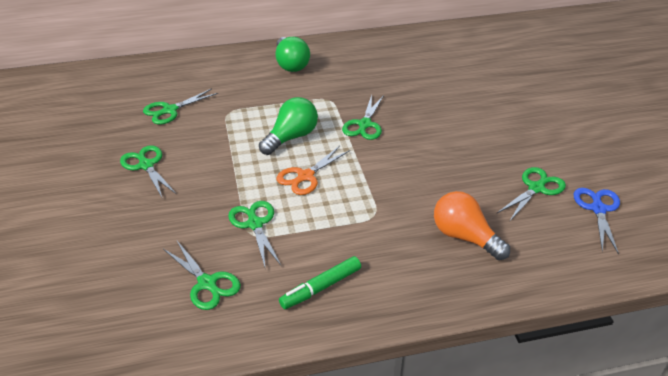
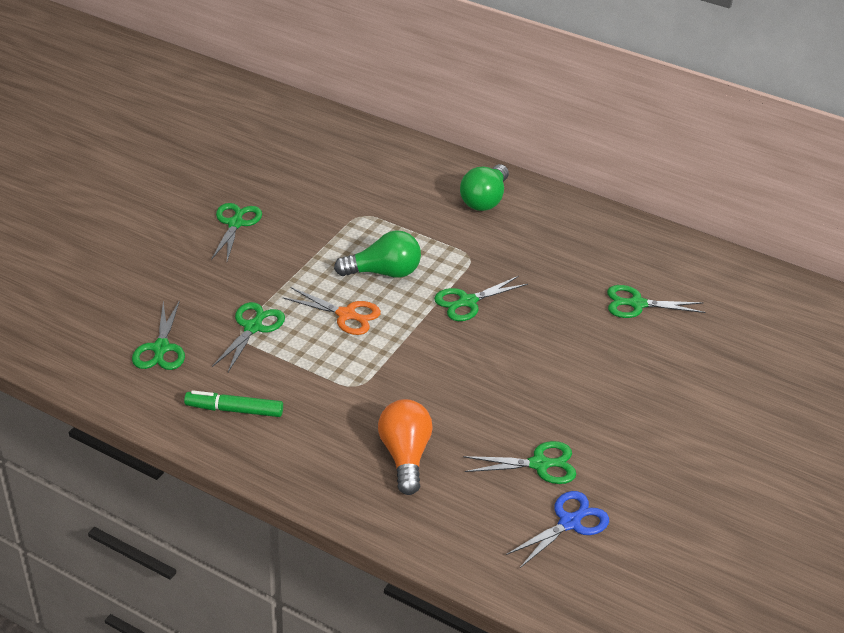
camera: 40 degrees right, 0 degrees up
green scissors [143,89,218,124] -> green scissors moved to [607,285,705,318]
orange scissors [276,146,350,195] -> orange scissors turned 150 degrees counterclockwise [282,287,381,335]

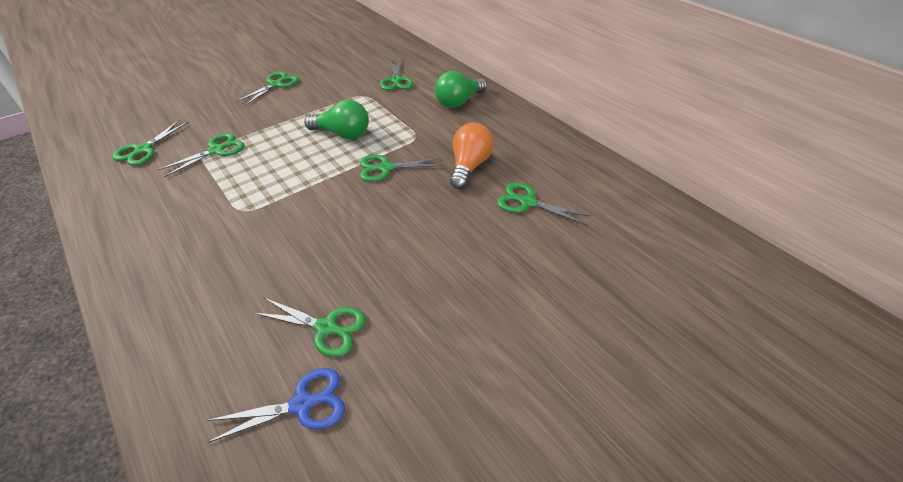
camera: 25 degrees right, 5 degrees up
green marker [184,390,283,417] -> none
orange scissors [282,287,381,335] -> none
orange light bulb [378,399,433,495] -> orange light bulb moved to [450,123,494,189]
none -> green scissors [380,59,413,90]

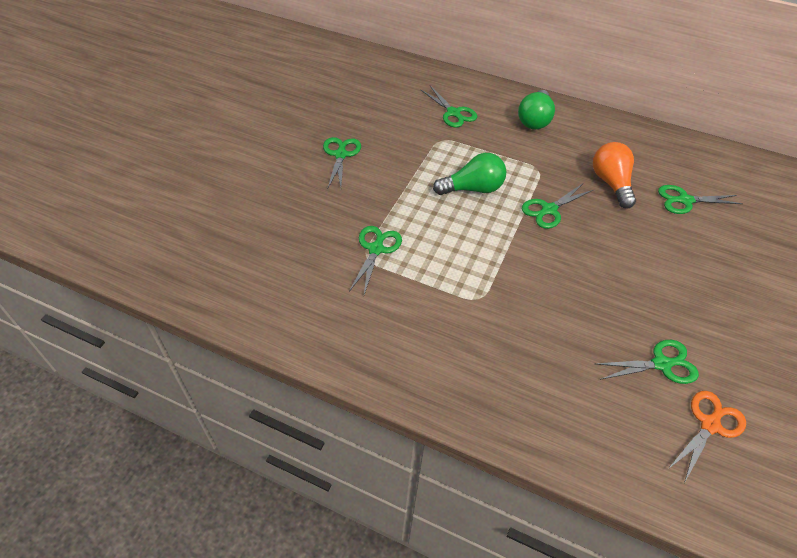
camera: 30 degrees left, 5 degrees up
green scissors [112,120,188,166] -> none
blue scissors [207,368,345,443] -> orange scissors [667,391,746,483]

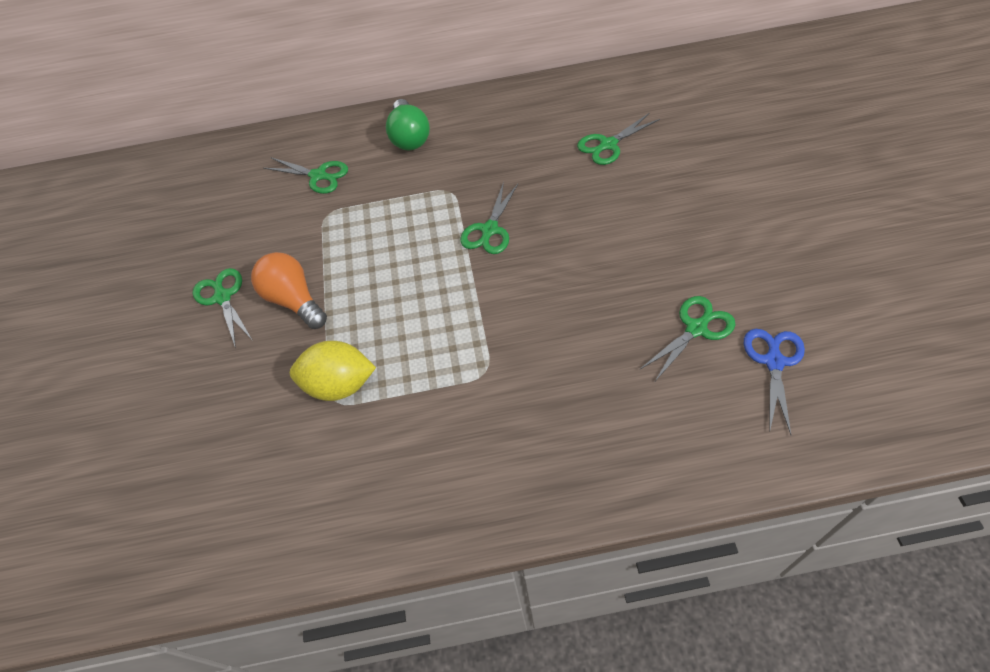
camera: 25 degrees left, 5 degrees up
green scissors [349,226,402,295] -> yellow lemon [290,341,376,401]
green light bulb [433,153,506,195] -> none
orange light bulb [593,142,636,209] -> orange light bulb moved to [251,252,327,329]
orange scissors [667,391,746,483] -> blue scissors [744,329,805,435]

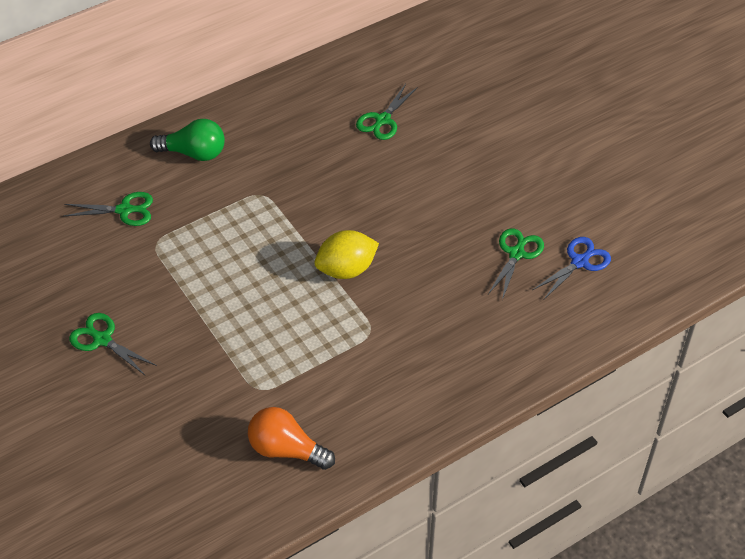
camera: 30 degrees left, 5 degrees down
orange light bulb [251,252,327,329] -> orange light bulb moved to [248,407,335,470]
yellow lemon [290,341,376,401] -> yellow lemon moved to [314,230,379,279]
green light bulb [386,99,430,150] -> green light bulb turned 45 degrees counterclockwise [150,119,225,161]
green scissors [460,182,518,254] -> none
blue scissors [744,329,805,435] -> blue scissors turned 60 degrees clockwise [532,237,611,299]

